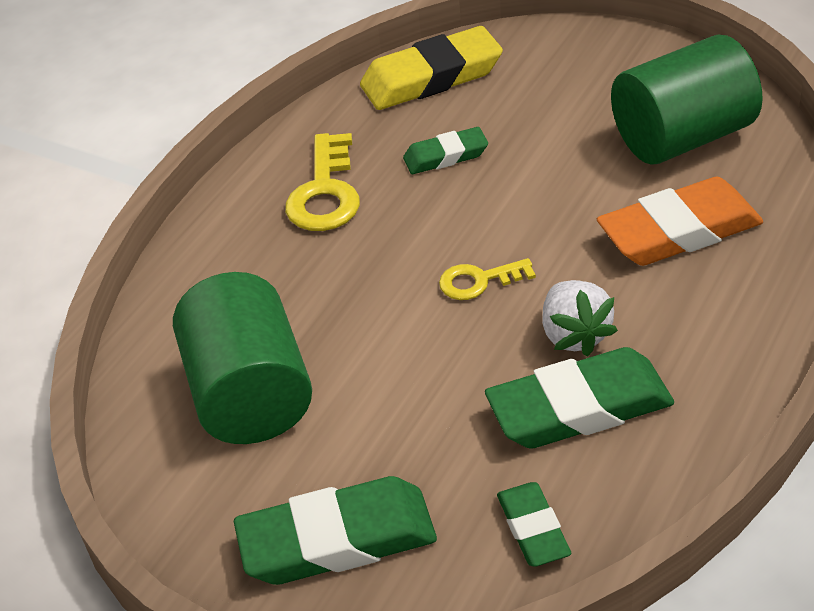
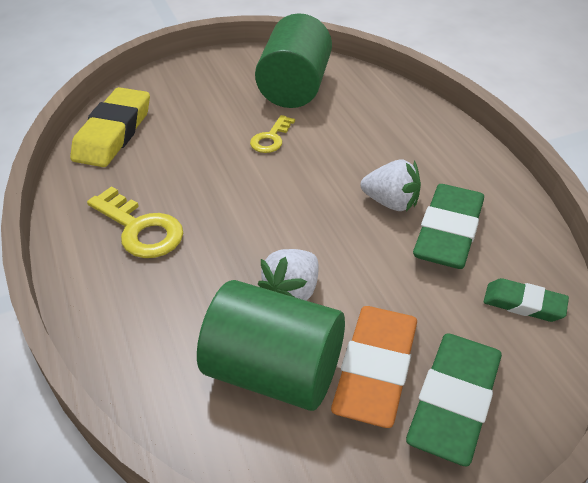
camera: 55 degrees left, 0 degrees up
green eraser [403,127,488,174] -> none
yellow key [439,258,536,300] -> yellow key moved to [250,115,295,153]
orange eraser [597,177,763,266] -> orange eraser moved to [331,306,417,428]
none -> white strawberry [258,249,318,301]

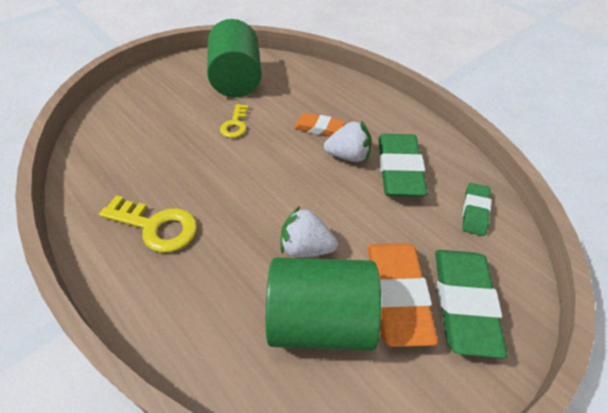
camera: 20 degrees left, 5 degrees up
yellow eraser [70,87,150,167] -> none
white strawberry [258,249,318,301] -> white strawberry turned 90 degrees clockwise [280,206,338,257]
green eraser [483,278,569,322] -> green eraser turned 75 degrees counterclockwise [462,183,491,236]
none -> orange eraser [294,113,345,136]

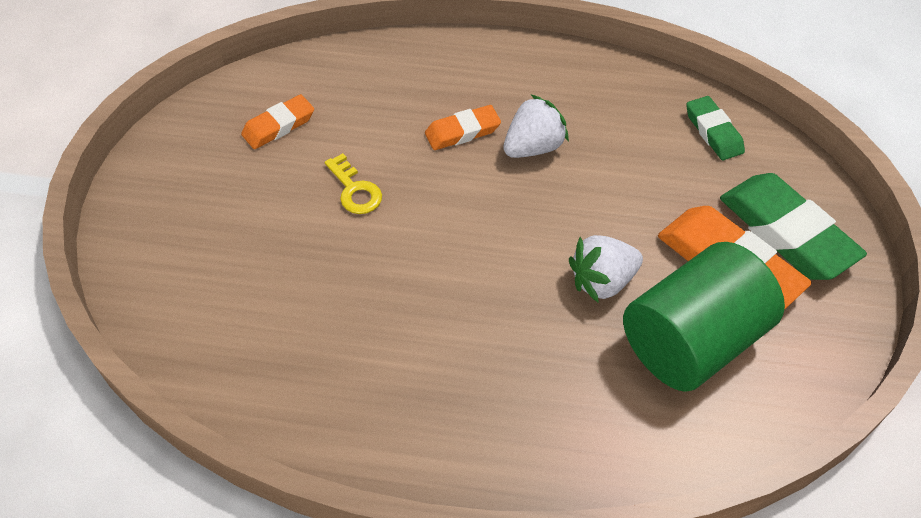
camera: 40 degrees left, 5 degrees up
yellow key [99,195,197,253] -> none
green cylinder [207,19,262,98] -> orange eraser [241,94,314,149]
green eraser [378,134,428,197] -> none

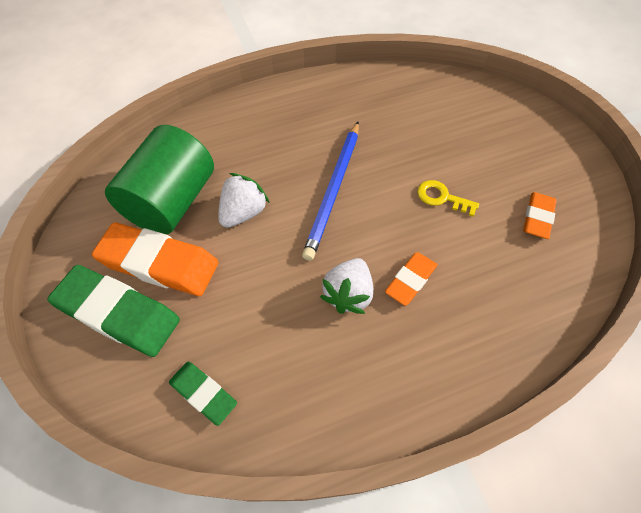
camera: 150 degrees right, 5 degrees up
none -> blue pencil [302,122,359,261]

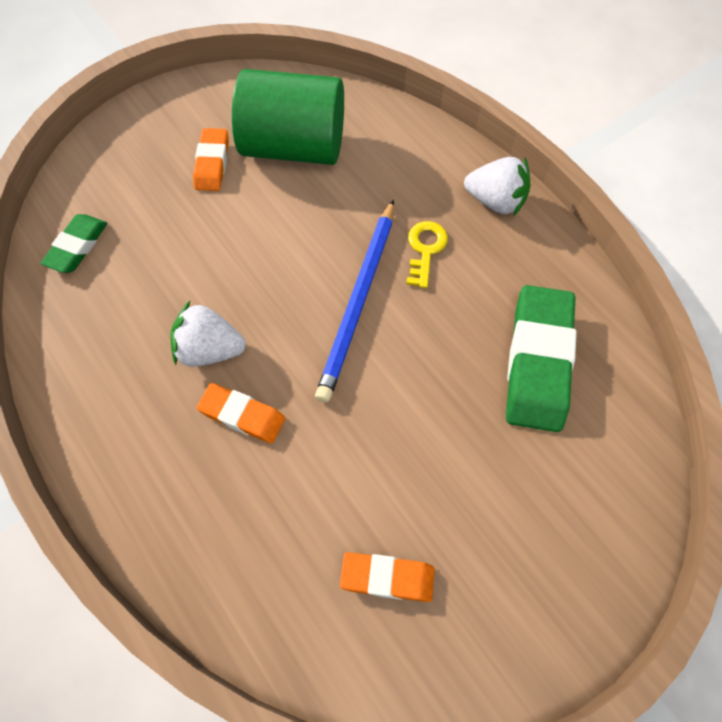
camera: 75 degrees right, 5 degrees up
green eraser [47,265,180,357] -> green eraser moved to [506,285,577,432]
orange eraser [92,222,219,296] -> orange eraser [193,128,229,191], size x0.56
white strawberry [218,173,270,228] -> white strawberry moved to [464,157,530,217]
blue pencil [302,122,359,261] -> blue pencil turned 75 degrees counterclockwise [315,200,394,403]
yellow key [418,180,479,217] -> yellow key moved to [406,221,448,288]

